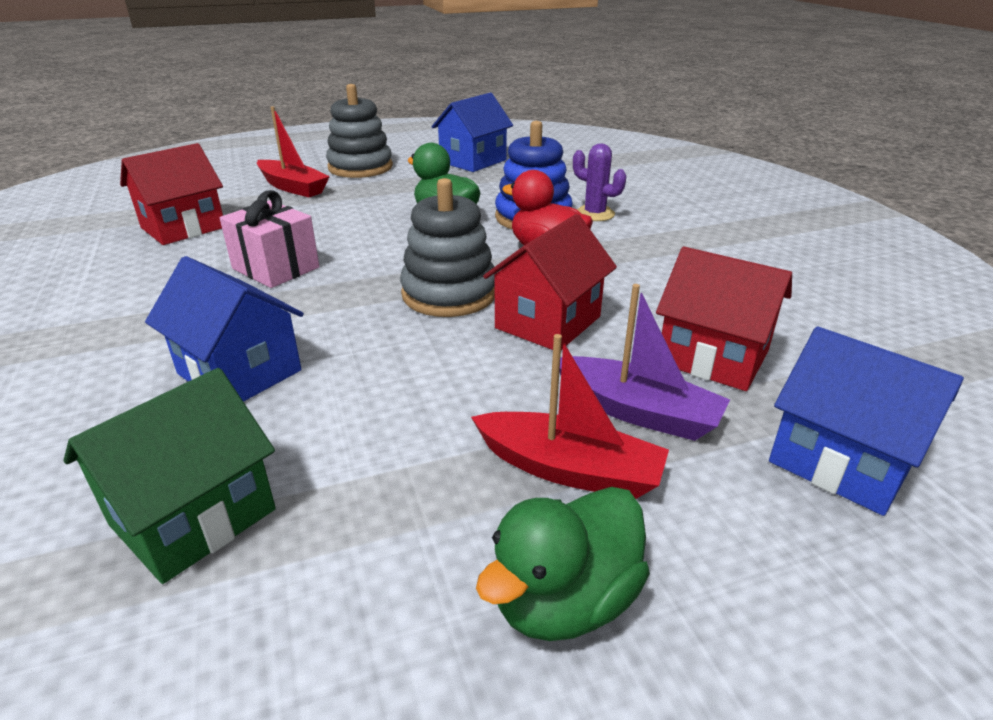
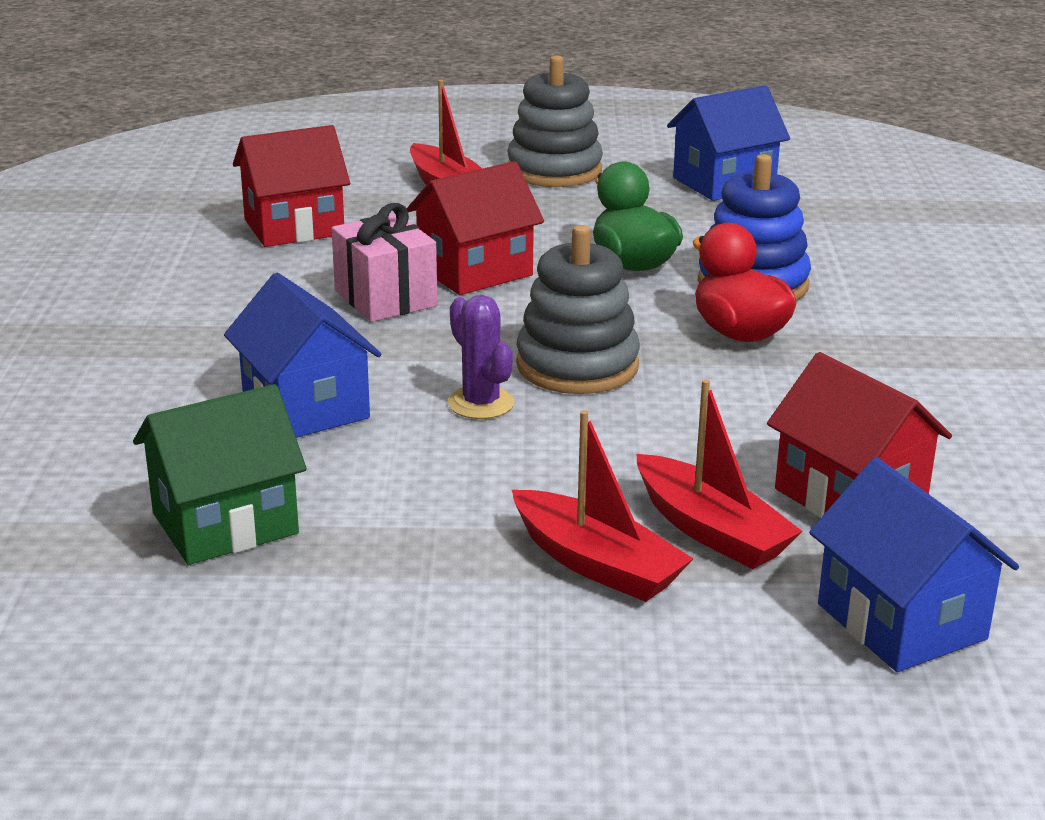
camera: 20 degrees right, 5 degrees down
green duck [476,487,650,641] -> none
red house [483,214,617,350] -> red house moved to [406,161,544,295]
purple boat [559,284,730,441] -> red boat [636,379,803,569]
purple cactus [573,143,626,221] -> purple cactus moved to [448,295,514,419]

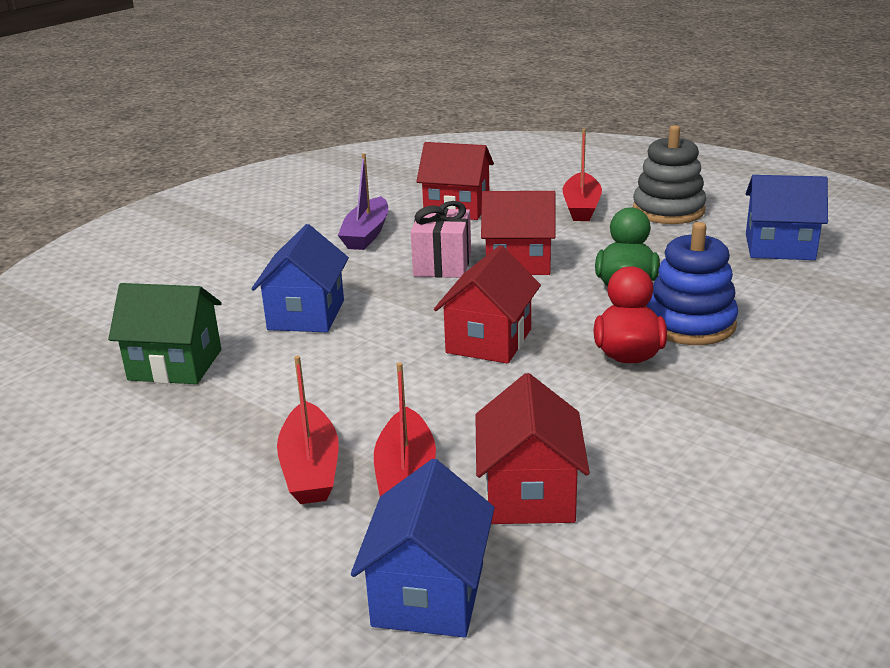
camera: 40 degrees right, 0 degrees up
purple cactus [448,295,514,419] -> none
grey stacking toy [516,225,640,394] -> red house [434,245,541,364]
none -> purple boat [338,153,388,250]

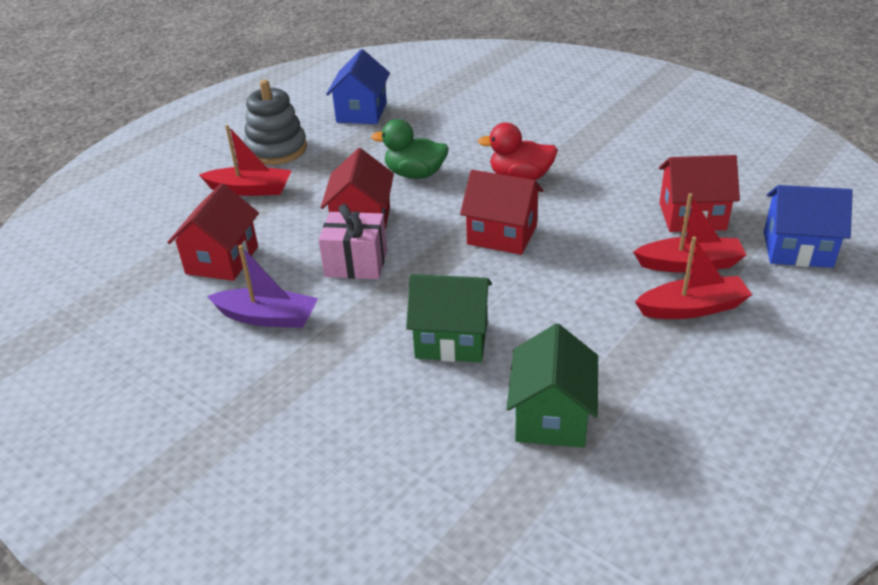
camera: 90 degrees left, 10 degrees up
blue house [252,224,349,332] -> green house [406,274,492,362]
blue stacking toy [646,222,738,345] -> none

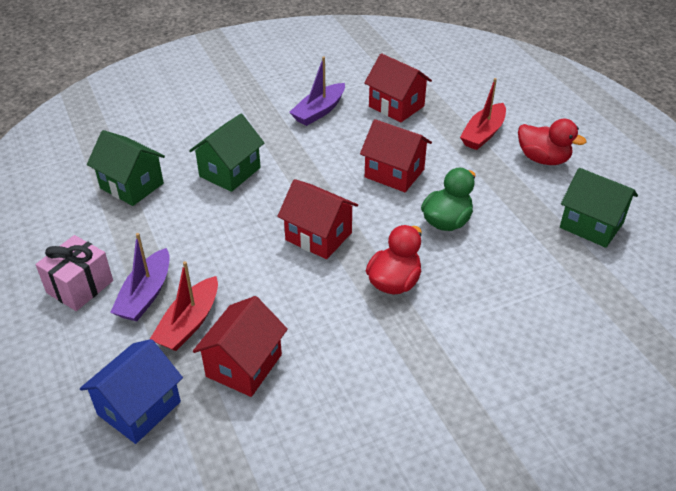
camera: 115 degrees right, 5 degrees up
grey stacking toy [244,80,307,165] -> red duck [518,119,587,165]
pink gift [319,204,387,279] -> pink gift moved to [35,235,113,311]
blue house [326,49,390,124] -> green house [560,168,638,248]
red house [460,170,544,255] -> red house turned 75 degrees clockwise [277,179,358,259]
red boat [635,236,752,319] -> purple boat [110,233,170,321]

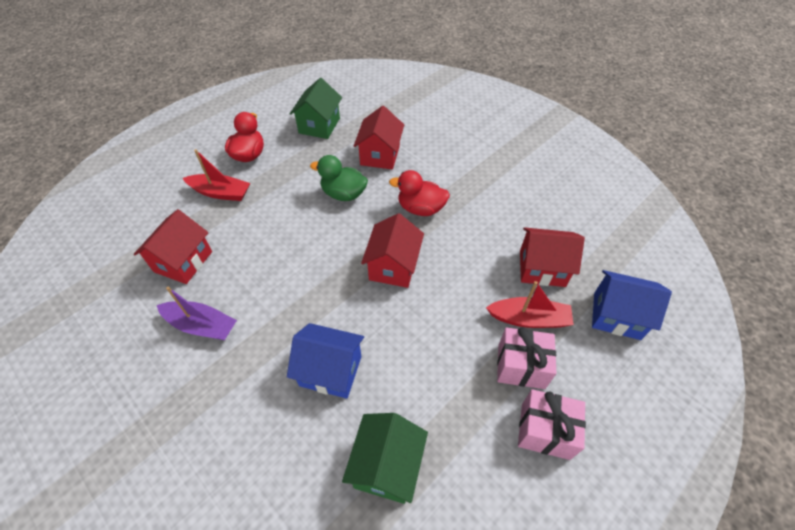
camera: 110 degrees left, 10 degrees up
purple boat [110,233,170,321] -> pink gift [497,327,556,389]
green house [189,114,264,192] -> blue house [287,323,364,399]
red house [360,119,432,192] -> red house moved to [354,106,404,169]

